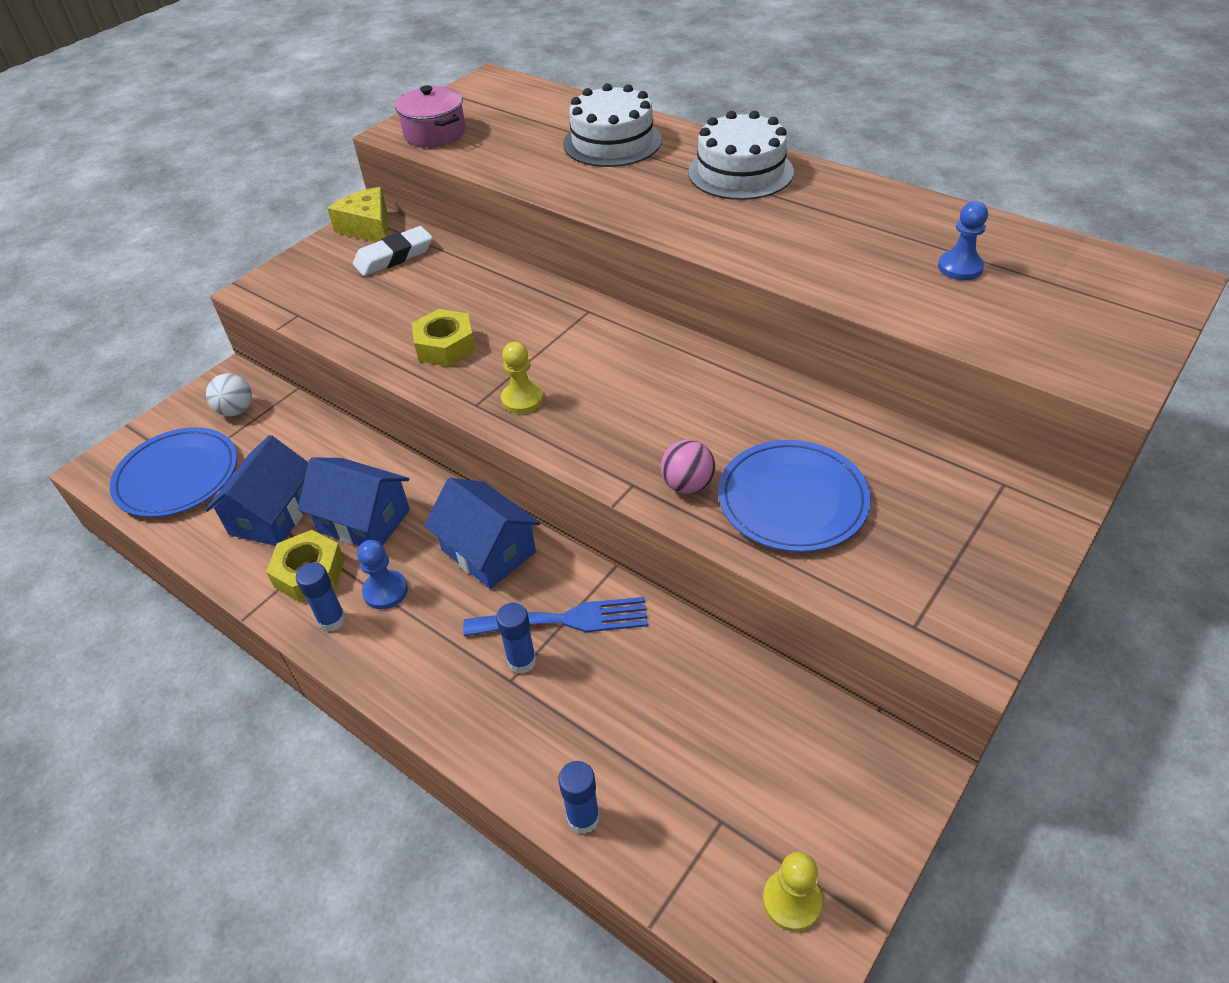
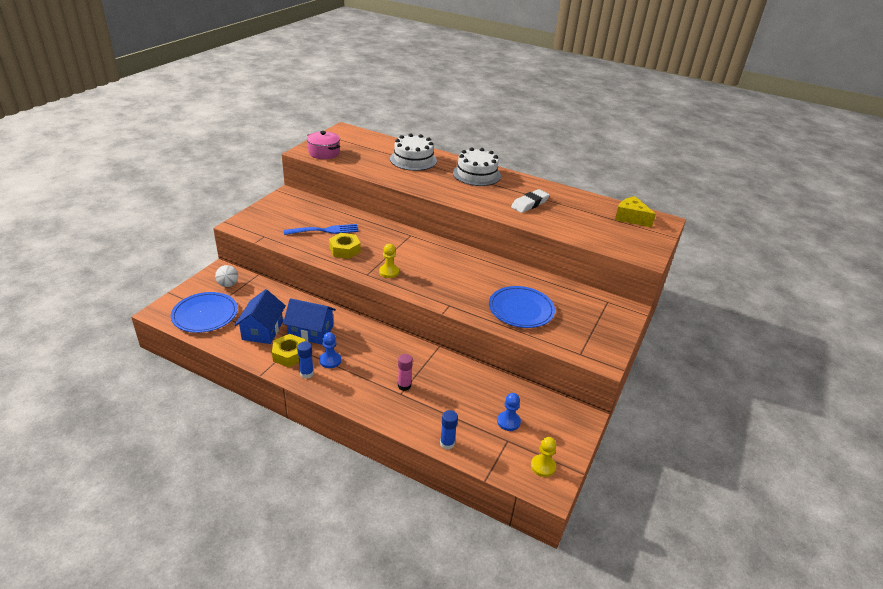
camera: 15 degrees left, 10 degrees down
yellow cheese [327,187,388,242] -> yellow cheese moved to [615,196,656,227]
white eraser [353,226,433,276] -> white eraser moved to [511,189,549,213]
blue house [424,478,540,589] -> none
blue fork [463,597,648,636] -> blue fork moved to [284,224,359,235]
blue glue stick [496,603,536,674] -> pink glue stick [398,354,413,391]
pink ball [661,439,715,494] -> none
blue pawn [938,201,988,280] -> blue pawn moved to [497,393,521,431]

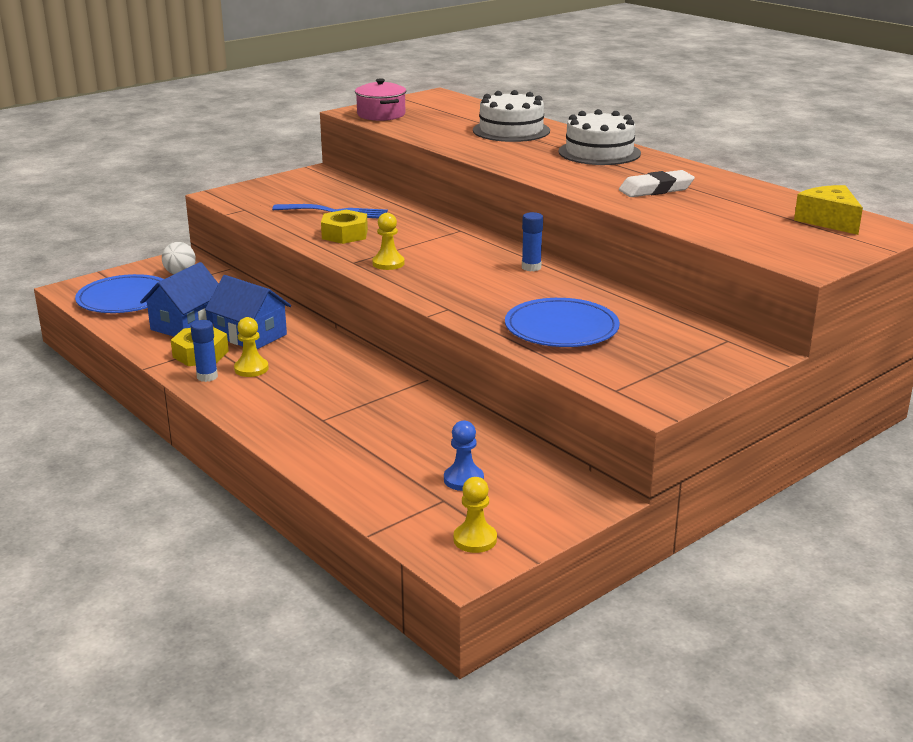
camera: 25 degrees right, 10 degrees down
blue pawn [319,332,341,368] -> yellow pawn [234,317,269,377]
pink glue stick [398,354,413,391] -> none
blue glue stick [440,410,458,450] -> blue glue stick moved to [522,212,543,271]

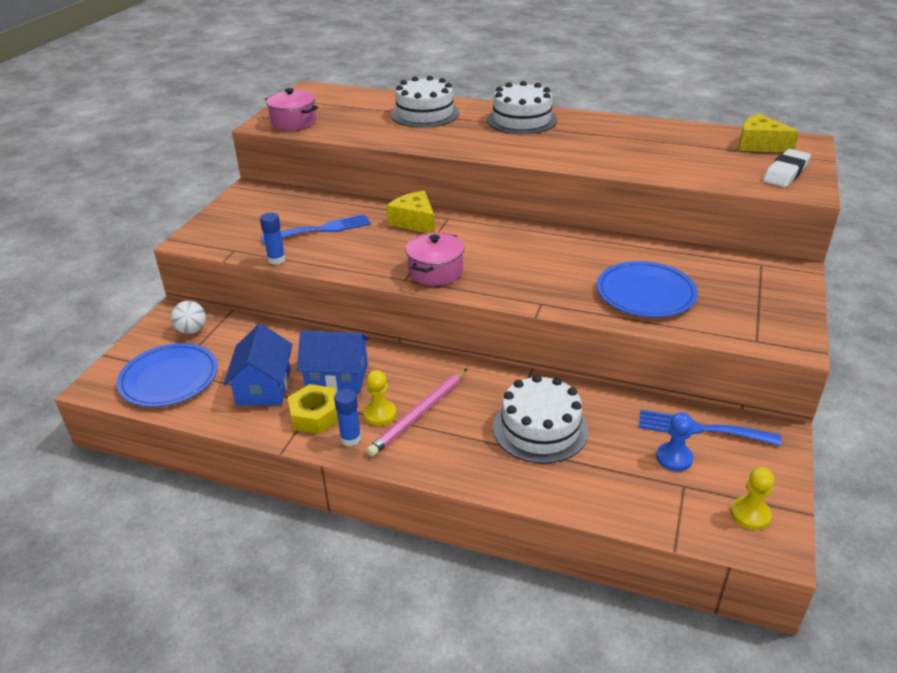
camera: 30 degrees left, 10 degrees up
yellow nut [321,210,368,244] -> none
yellow pawn [372,213,405,270] -> pink pot [406,233,464,286]
blue glue stick [522,212,543,271] -> blue glue stick moved to [260,213,285,265]
white eraser [619,170,695,197] -> white eraser moved to [763,149,811,187]
none -> pink pencil [366,369,467,456]
none -> yellow cheese [386,191,435,233]
none -> white cake [493,374,588,464]
none -> blue fork [638,410,781,446]

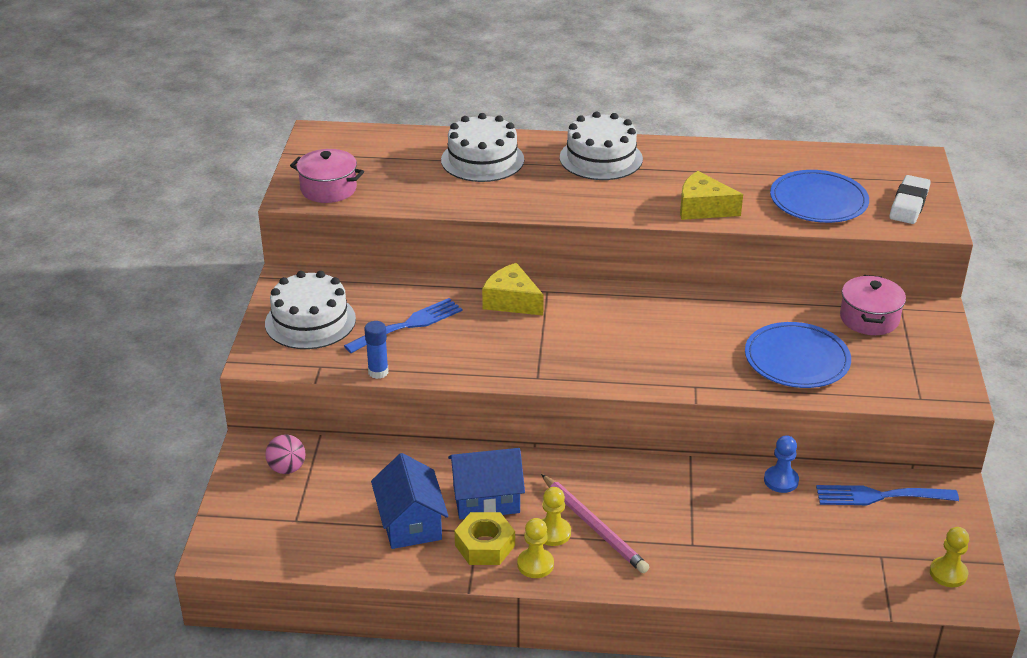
camera: 15 degrees left, 0 degrees up
blue plate [117,343,218,407] -> blue plate moved to [770,170,869,223]
white ball [171,301,206,334] -> pink ball [265,434,306,474]
blue glue stick [334,389,361,446] -> yellow pawn [517,518,554,578]
pink pencil [366,369,467,456] -> pink pencil turned 60 degrees counterclockwise [541,474,649,573]
pink pot [406,233,464,286] -> pink pot moved to [840,275,906,335]
white cake [493,374,588,464] -> white cake moved to [265,271,356,349]
blue pawn [656,412,693,471] -> blue pawn moved to [764,435,799,493]
yellow cheese [739,114,799,152] -> yellow cheese moved to [680,171,743,220]

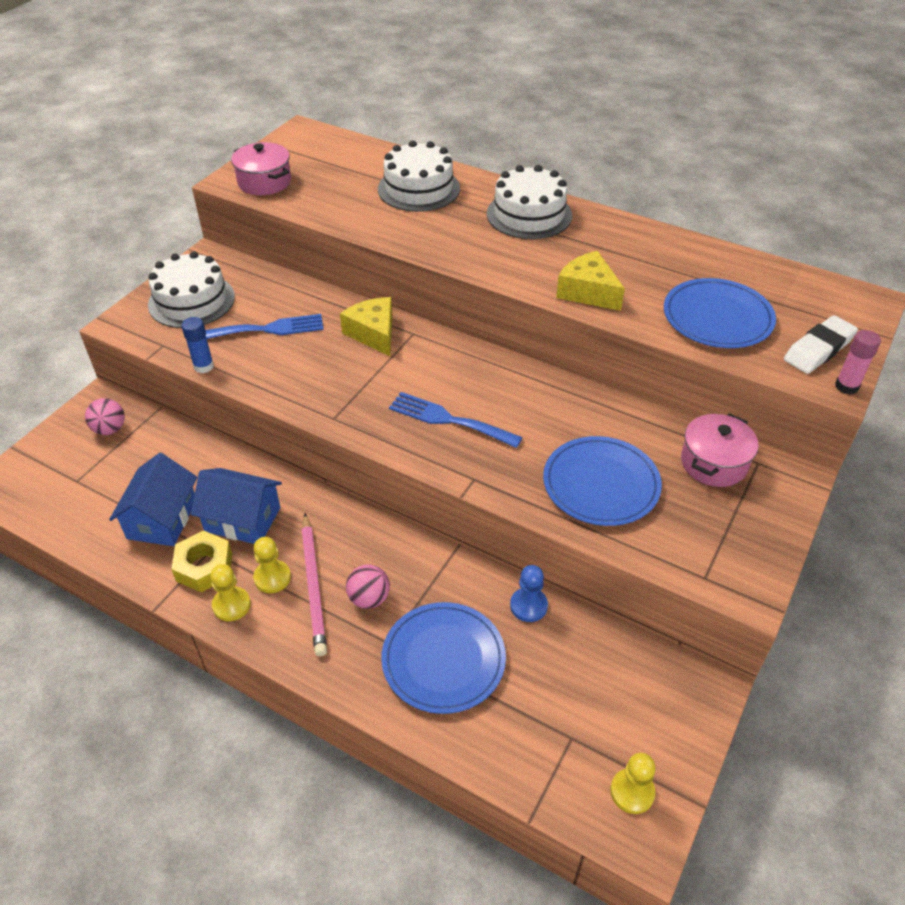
camera: 25 degrees right, 10 degrees up
blue fork [816,485,959,505] -> blue fork moved to [389,392,523,448]
none -> pink ball [346,564,390,609]
none -> blue plate [381,602,506,714]
none -> pink glue stick [835,330,881,395]

